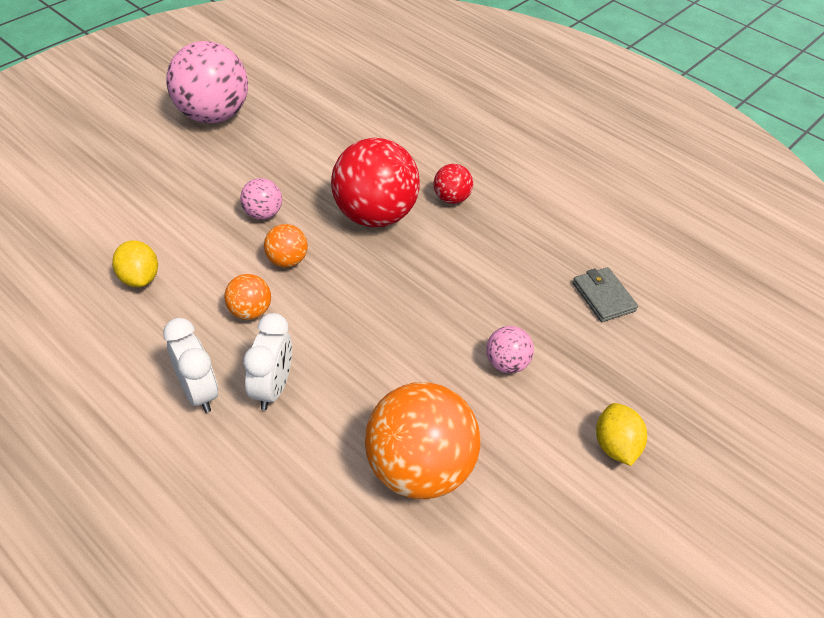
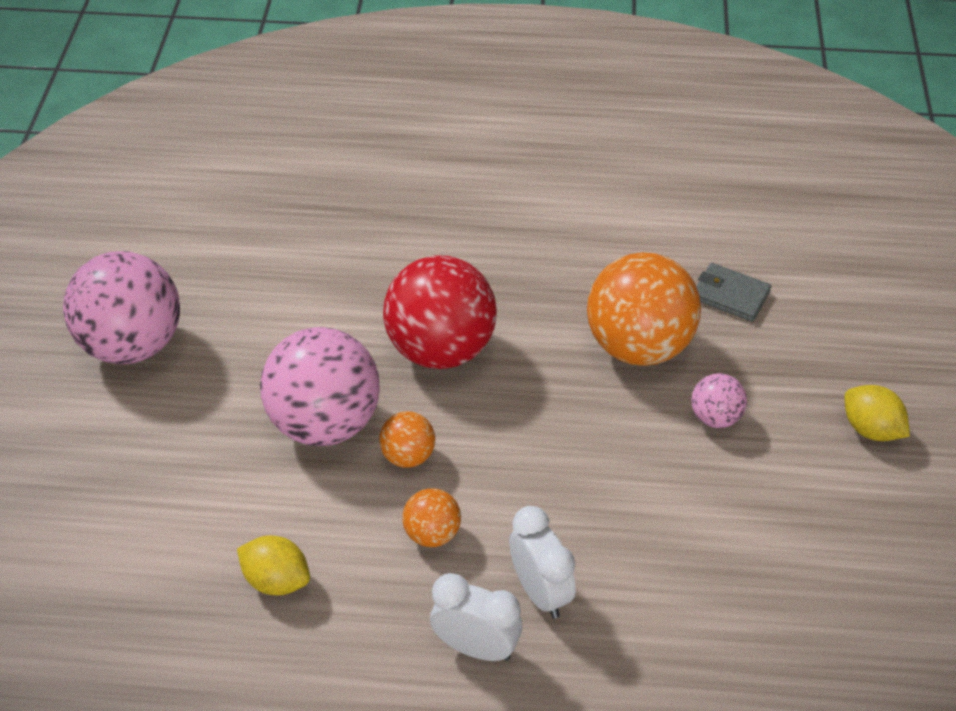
camera: 35 degrees left, 0 degrees up
pink ball [240,178,282,220] -> pink ball [260,327,380,446], size x2.12
orange ball [365,382,481,500] -> orange ball moved to [587,252,701,366]
red ball [434,164,473,204] -> none

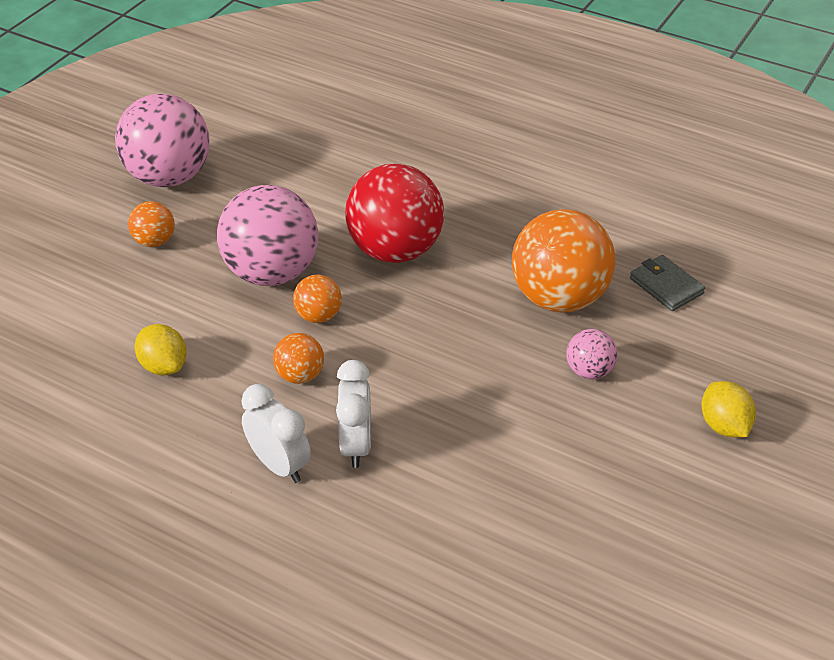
camera: 25 degrees right, 5 degrees down
none -> orange ball [128,201,175,247]

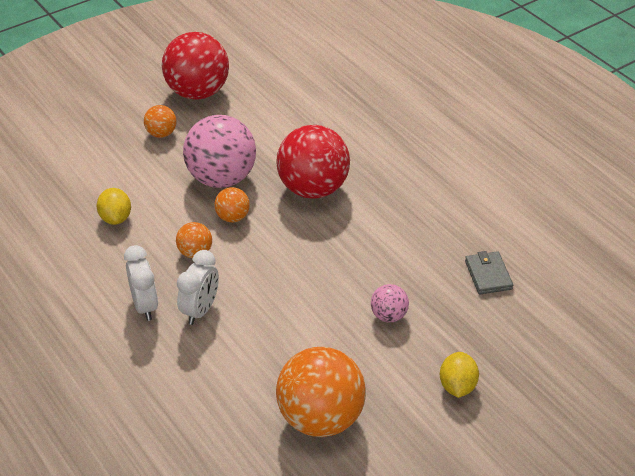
camera: 25 degrees right, 0 degrees up
pink ball [115,94,210,187] -> red ball [162,32,229,100]
orange ball [512,209,615,313] -> orange ball moved to [276,347,366,437]

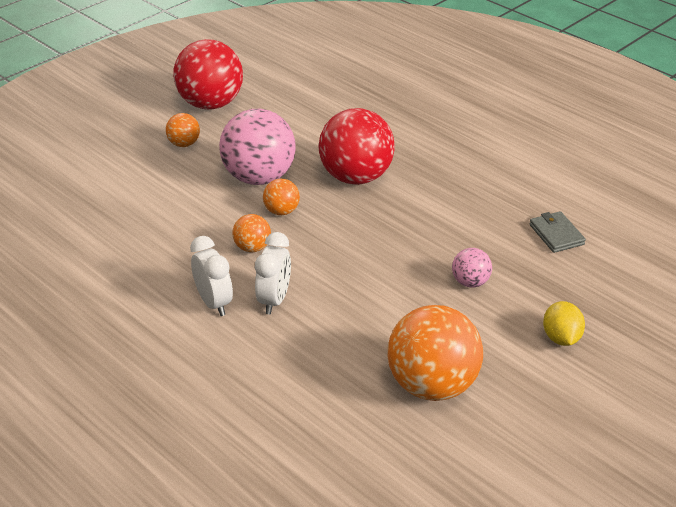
camera: 10 degrees left, 5 degrees down
yellow lemon [97,188,131,225] -> none

